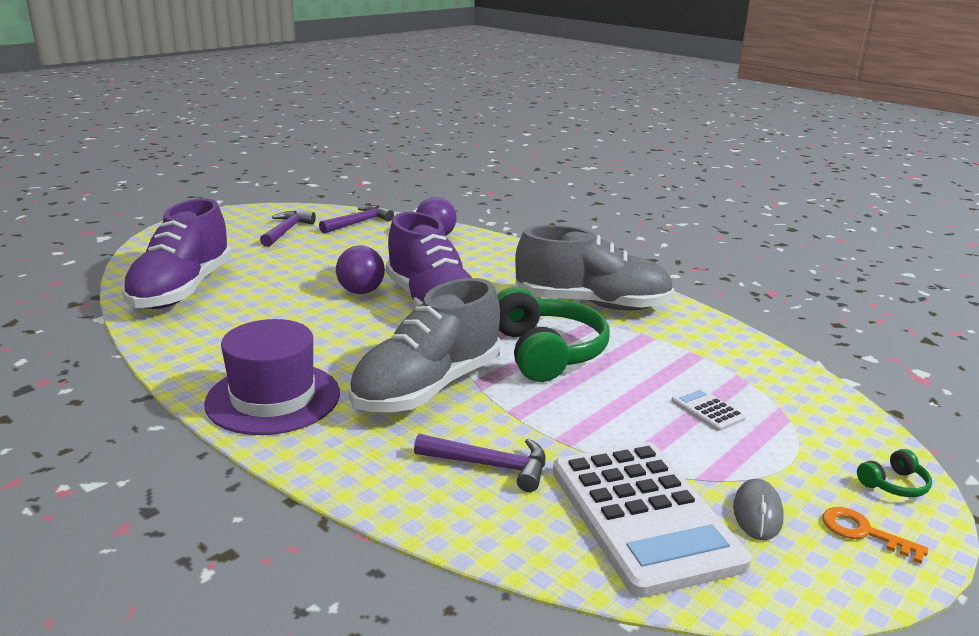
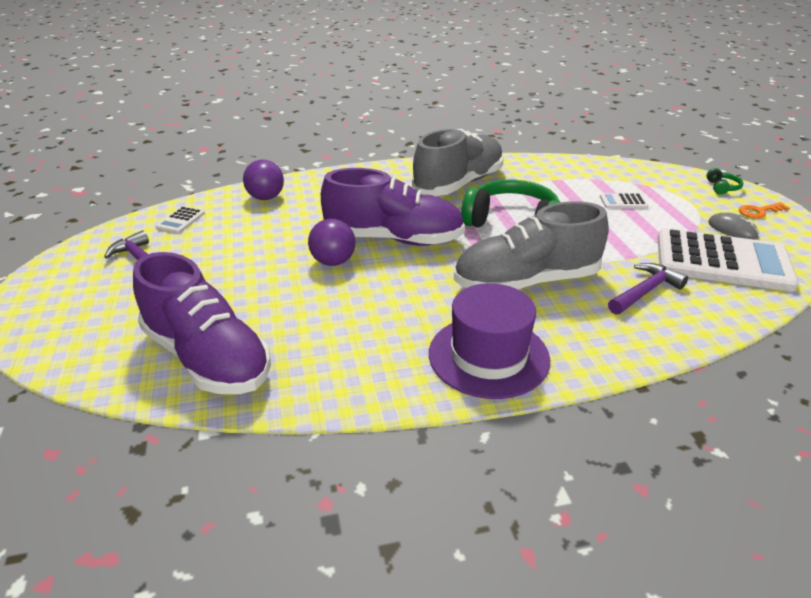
camera: 55 degrees left, 10 degrees up
purple hammer [319,205,394,234] -> white calculator [156,206,205,233]
grey shoe [348,278,501,412] -> grey shoe turned 90 degrees clockwise [454,201,609,289]

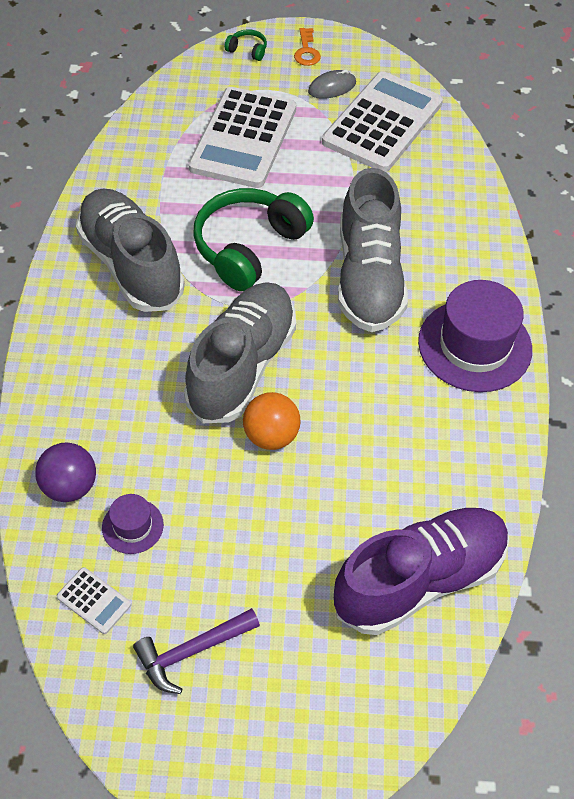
camera: 75 degrees left, 20 degrees up
purple ball [308,219,356,266] -> orange ball [243,392,301,450]
purple shoe [321,168,465,245] -> grey shoe [184,282,296,423]
white calculator [600,193,649,209] -> white calculator [188,87,296,188], size x2.49
purple hammer [608,263,688,315] -> none
none -> purple hat [102,494,164,554]

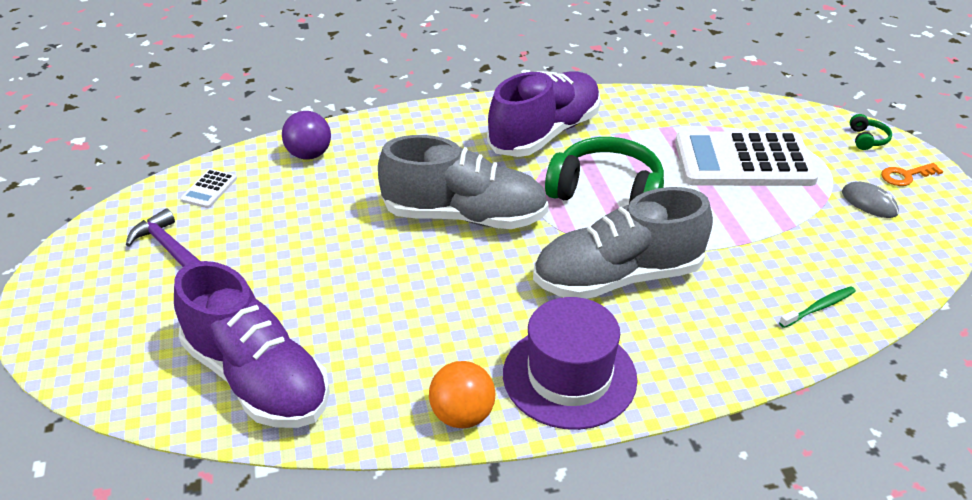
camera: 75 degrees right, 15 degrees down
grey shoe [76,188,185,312] -> purple shoe [487,71,601,157]
purple hat [102,494,164,554] -> none
orange ball [243,392,301,450] -> orange ball moved to [429,361,496,428]
white calculator [322,71,443,172] -> none
none -> green toothbrush [779,286,856,328]

